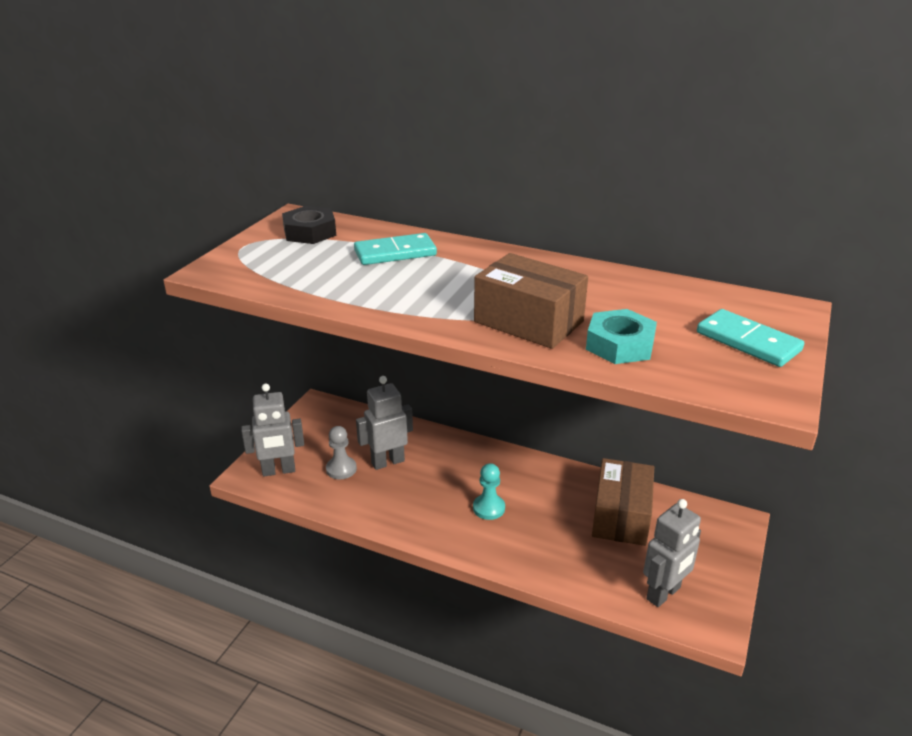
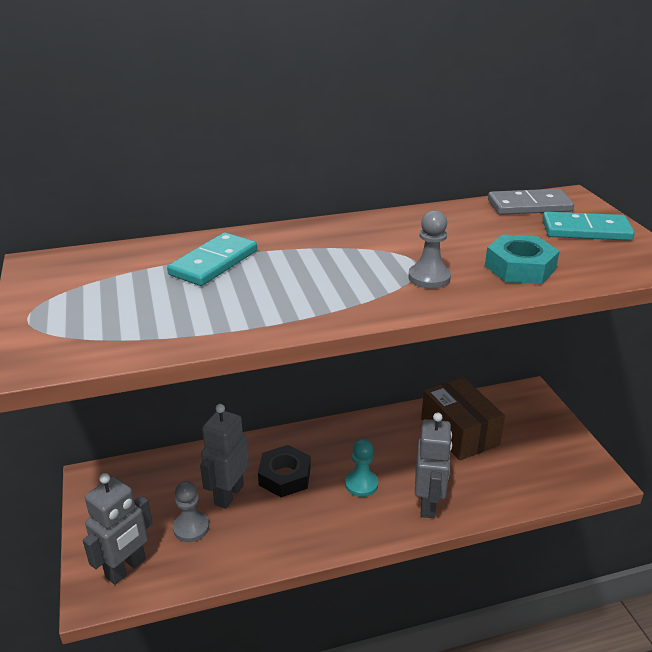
camera: 40 degrees left, 0 degrees up
black nut [282,206,336,244] -> black nut moved to [258,445,311,498]
brown box [474,253,588,349] -> grey pawn [408,210,451,289]
grey robot [643,499,701,607] -> grey robot moved to [415,412,452,518]
none -> grey domino [488,189,574,215]

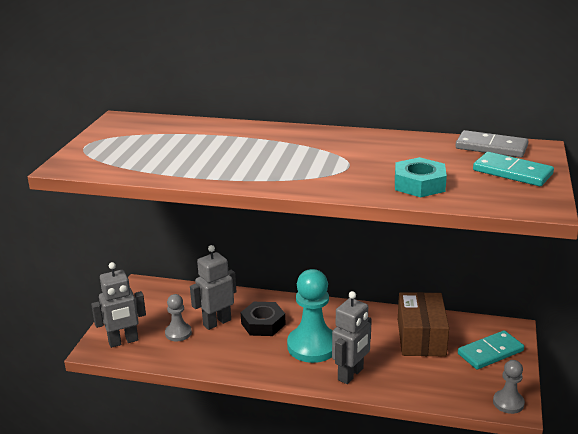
camera: 30 degrees right, 5 degrees down
turquoise domino [167,232,257,286] -> turquoise domino moved to [458,330,524,370]
turquoise pawn [345,439,378,497] -> turquoise pawn [287,269,333,363], size x1.88
grey pawn [408,210,451,289] -> grey pawn moved to [493,360,525,414]

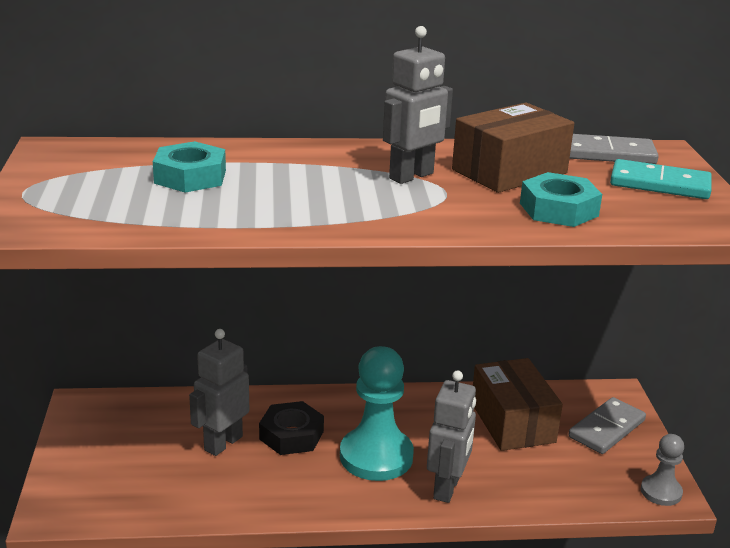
camera: 20 degrees left, 0 degrees up
grey robot [91,262,146,348] -> grey robot moved to [383,26,453,184]
grey pawn [165,294,192,341] -> none
turquoise domino [458,330,524,370] -> grey domino [568,397,646,454]
none -> turquoise nut [153,141,226,193]
none -> brown box [452,103,574,193]

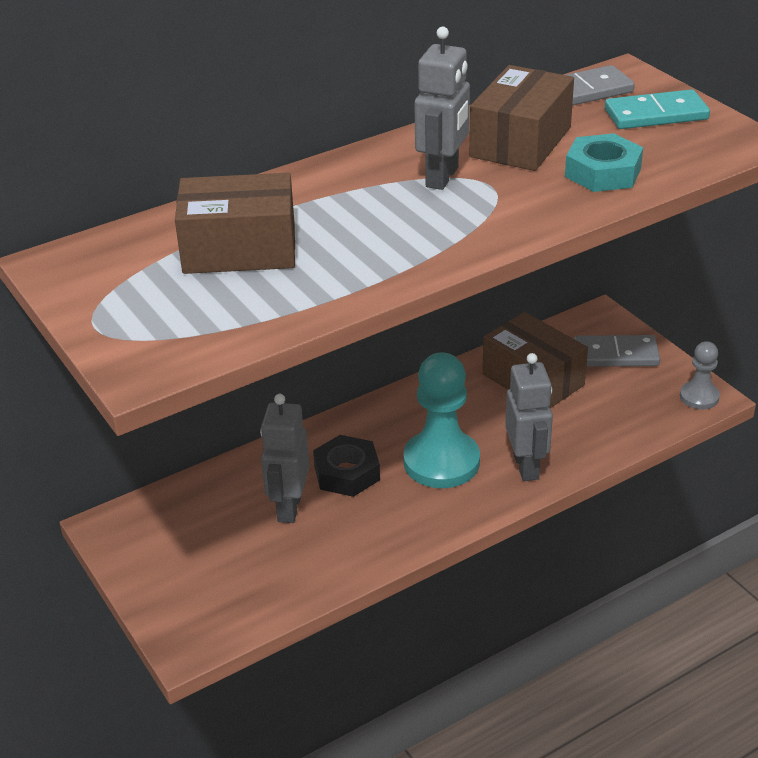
camera: 25 degrees left, 10 degrees up
turquoise nut [153,141,226,193] -> brown box [175,173,295,274]
grey domino [568,397,646,454] -> grey domino turned 75 degrees clockwise [574,335,660,367]

